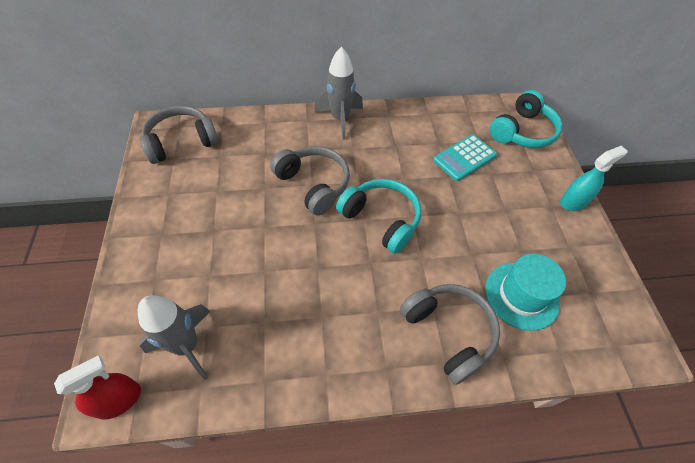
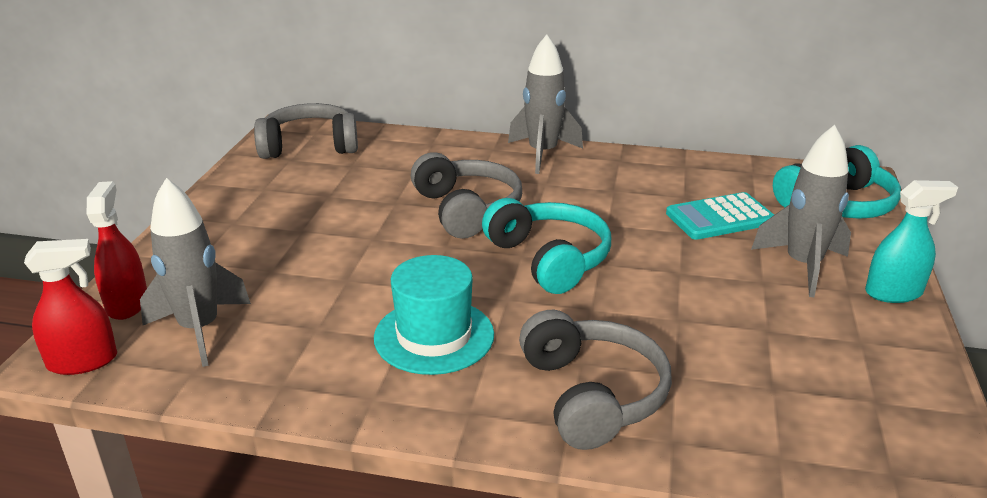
camera: 20 degrees right, 25 degrees down
turquoise hat [485,254,566,331] -> turquoise hat moved to [374,255,494,375]
none -> red spray bottle [87,181,147,320]
none -> grey rocket [751,125,851,297]

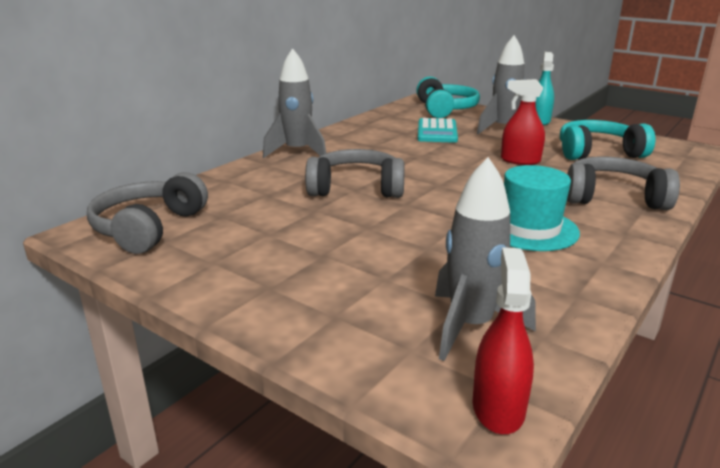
camera: 65 degrees left, 5 degrees down
red spray bottle [87,181,147,320] -> red spray bottle moved to [501,79,545,165]
turquoise headphones [482,198,611,294] -> turquoise headphones moved to [560,120,655,160]

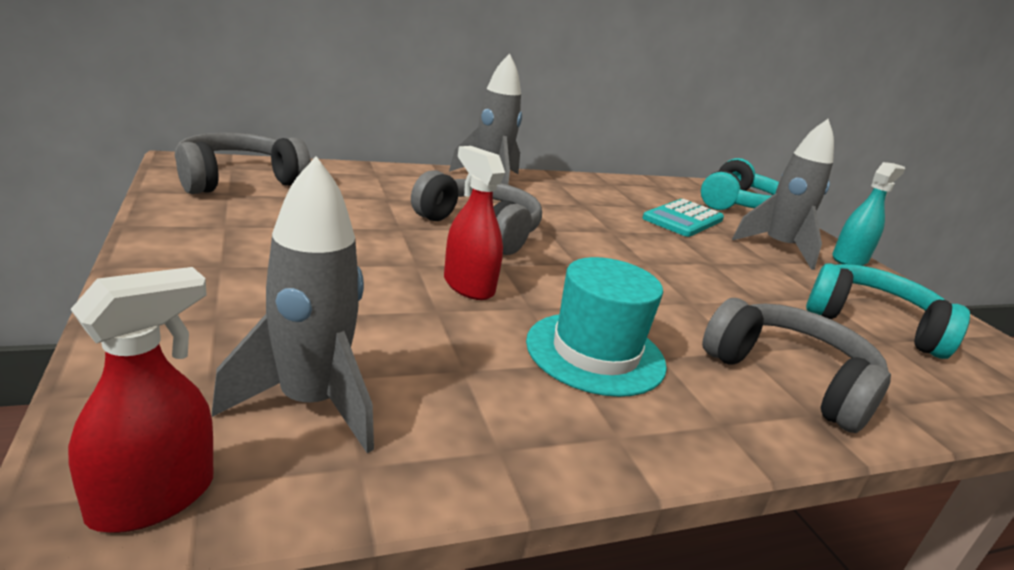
camera: 30 degrees right, 0 degrees up
red spray bottle [501,79,545,165] -> red spray bottle moved to [444,146,505,300]

